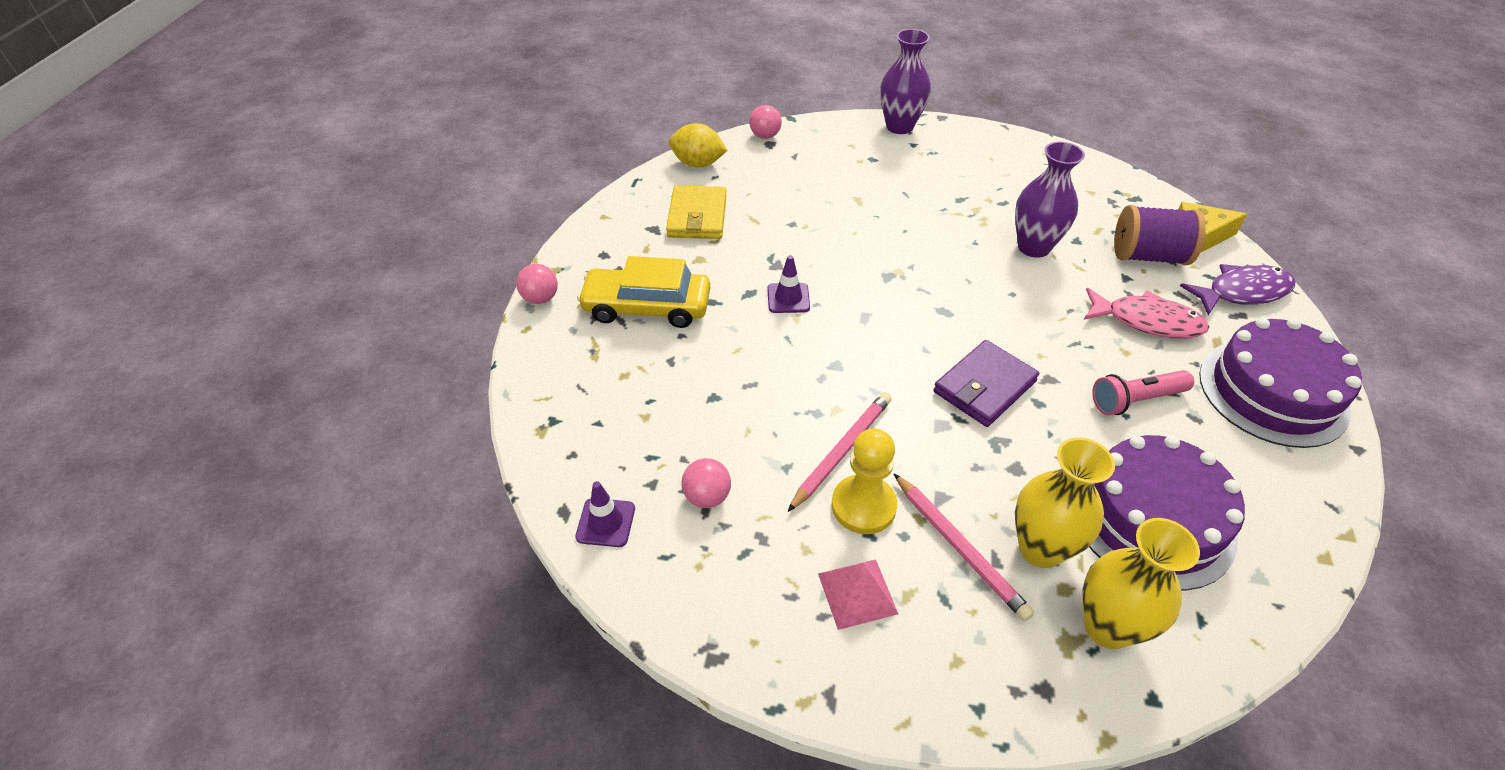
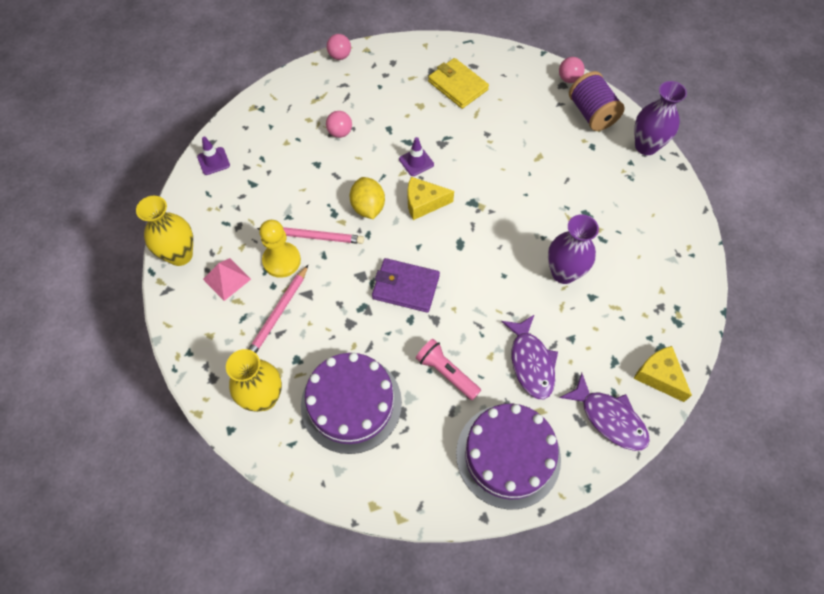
camera: 60 degrees right, 15 degrees up
yellow car [577,256,710,328] -> none
yellow wallet [666,186,727,239] -> yellow wallet turned 75 degrees clockwise [428,58,489,109]
yellow lemon [669,123,728,168] -> yellow lemon moved to [350,177,385,219]
pink ball [682,458,731,508] -> pink ball moved to [326,111,352,138]
yellow vase [1015,437,1115,568] -> yellow vase moved to [136,196,193,266]
pink fish [1083,288,1209,339] -> purple fish [501,314,558,399]
purple spool [1114,205,1206,265] -> purple spool moved to [569,71,625,131]
none -> yellow cheese [408,177,454,220]

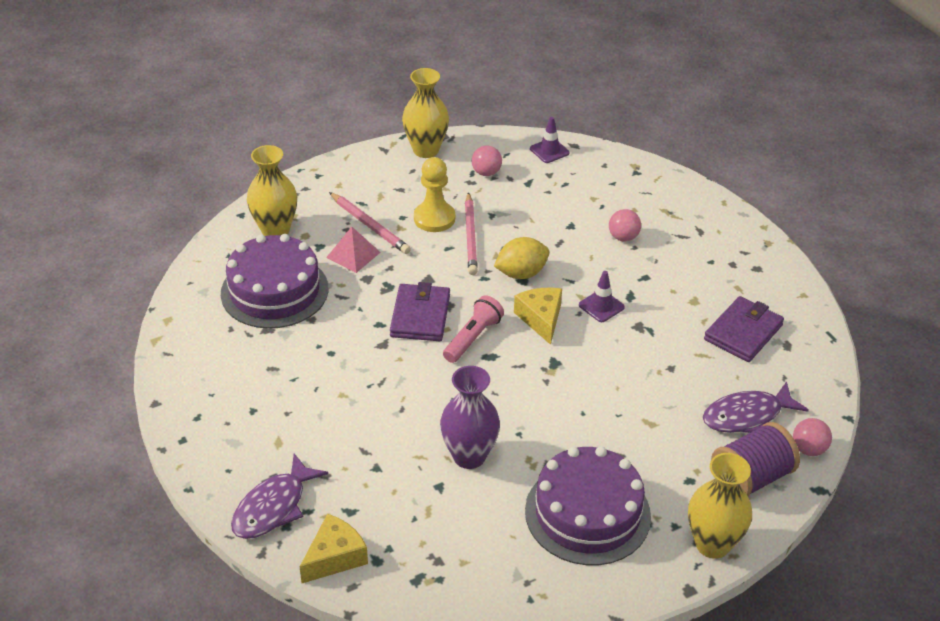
camera: 80 degrees right, 20 degrees down
pink pyramid [203,258,251,301] -> pink pyramid moved to [326,227,381,273]
pink pencil [248,265,308,353] -> pink pencil turned 150 degrees counterclockwise [329,192,411,254]
pink ball [327,34,351,60] -> pink ball moved to [472,145,502,176]
pink flashlight [416,339,481,400] -> pink flashlight moved to [443,295,504,363]
yellow wallet [428,58,489,109] -> purple wallet [704,296,784,362]
purple cake [456,404,561,510] -> purple cake moved to [525,447,651,565]
purple fish [501,314,558,399] -> purple fish moved to [703,381,808,433]
purple vase [635,81,687,155] -> yellow vase [688,453,752,559]

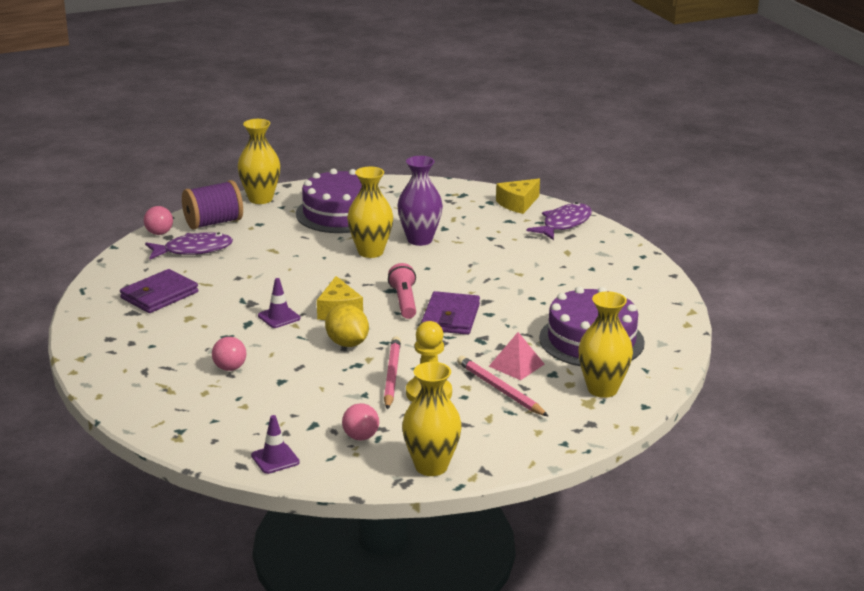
camera: 175 degrees left, 15 degrees down
pink flashlight [443,295,504,363] -> pink flashlight turned 135 degrees clockwise [388,263,416,319]
yellow lemon [494,237,549,279] -> yellow lemon turned 75 degrees clockwise [325,304,369,347]
none -> yellow vase [347,166,393,258]

